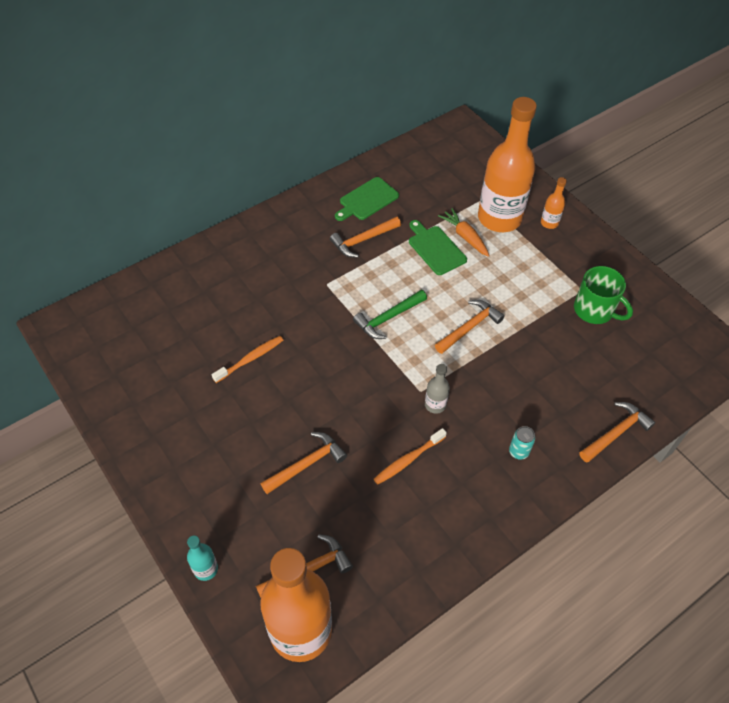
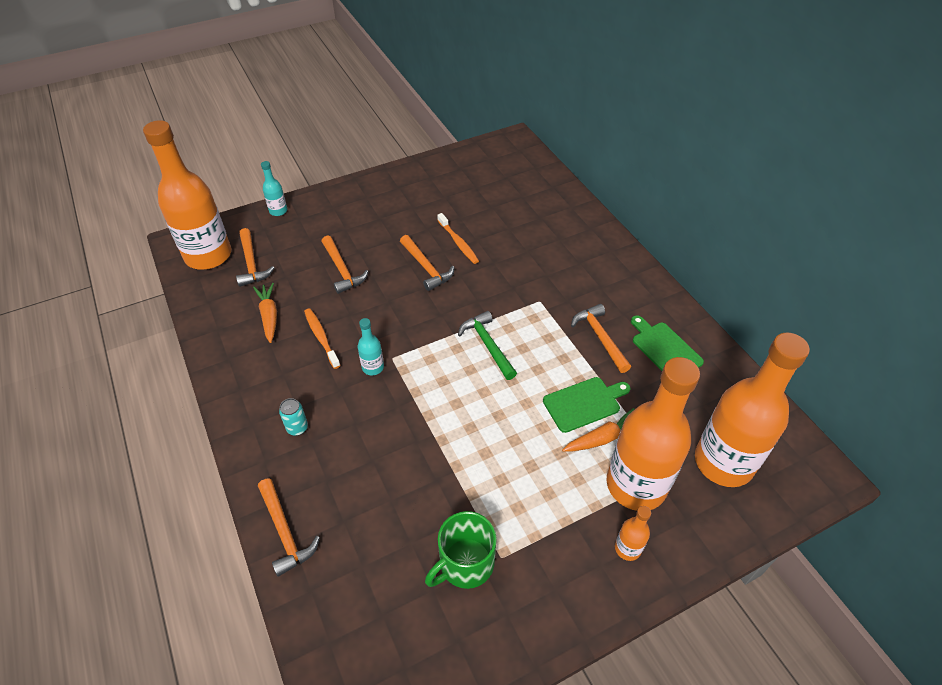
camera: 100 degrees right, 5 degrees down
grey bottle [425,364,450,414] -> turquoise bottle [358,318,384,375]
orange hammer [435,300,505,354] -> orange hammer moved to [400,235,454,291]
none -> orange carrot [253,283,277,343]
none -> orange bottle [695,333,810,487]

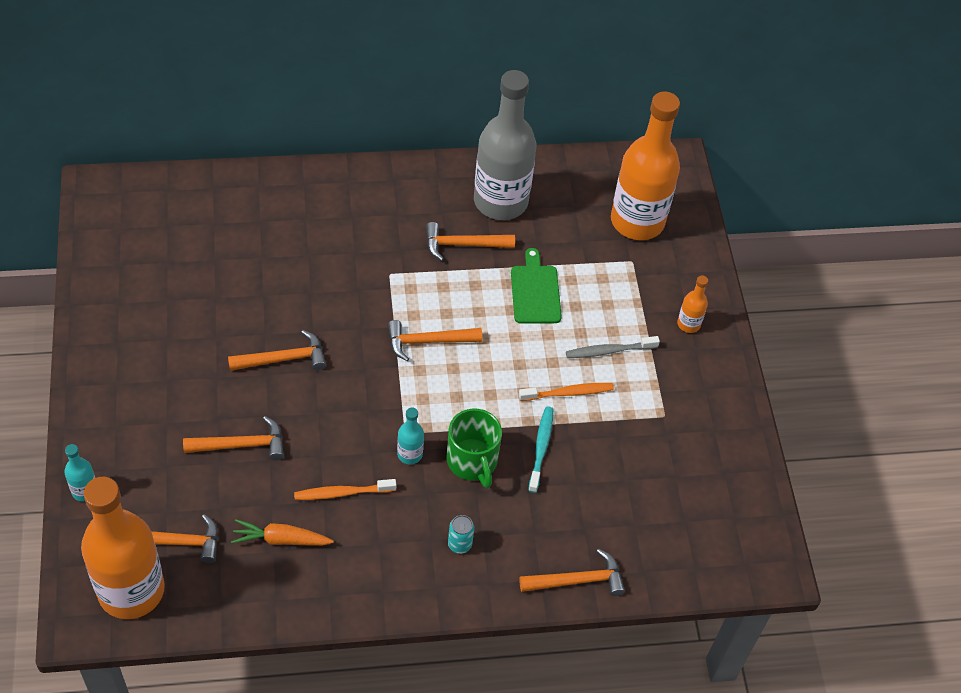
camera: 75 degrees left, 5 degrees up
green mug [425,511,497,589] -> green mug moved to [447,408,502,488]
orange toothbrush [437,213,479,264] -> orange toothbrush moved to [519,383,614,401]
green hammer [458,311,517,380] -> orange hammer [388,320,482,361]
orange carrot [562,408,634,452] -> none
orange bottle [606,357,700,511] -> none
green cutting board [631,315,704,371] -> grey bottle [474,70,536,220]
none -> turquoise toothbrush [528,406,553,493]
none -> grey toothbrush [566,336,660,358]

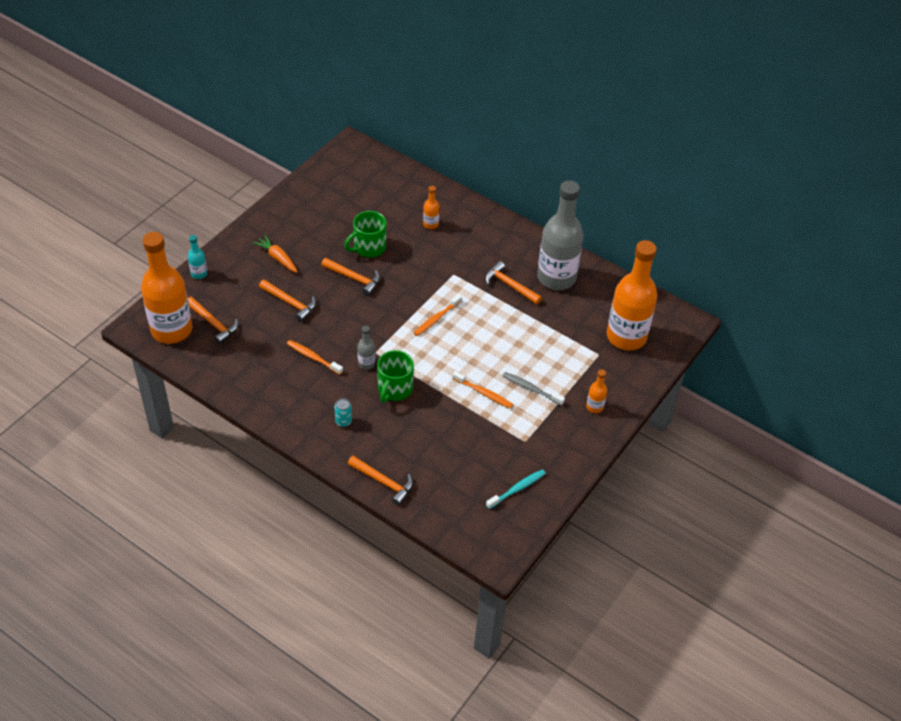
camera: 45 degrees right, 5 degrees down
orange carrot [231,519,334,546] -> orange carrot moved to [253,235,297,273]
orange hammer [388,320,482,361] -> orange toothbrush [414,294,462,336]
turquoise bottle [397,407,424,464] -> grey bottle [357,326,375,370]
green cutting board [511,248,562,324] -> none
turquoise toothbrush [528,406,553,493] -> turquoise toothbrush moved to [486,469,546,509]
none -> green mug [344,211,386,258]
none -> orange bottle [423,186,440,229]

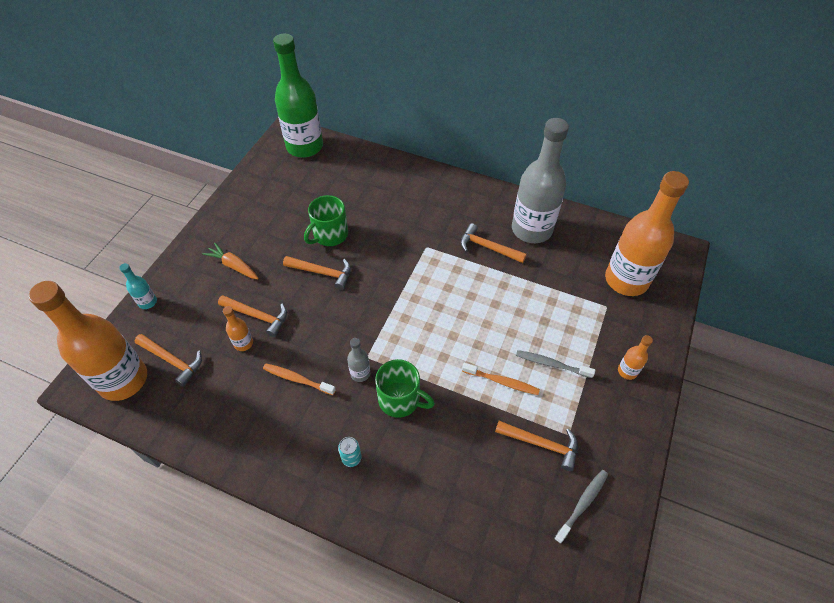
camera: 10 degrees left, 5 degrees up
orange hammer [348,456,413,506] -> orange hammer moved to [495,421,578,471]
green mug [377,350,414,403] -> green mug turned 75 degrees counterclockwise [375,359,435,418]
orange toothbrush [414,294,462,336] -> none
orange bottle [423,186,440,229] -> orange bottle moved to [223,306,253,351]
turquoise toothbrush [486,469,546,509] -> grey toothbrush [554,470,608,544]
none -> green bottle [273,33,323,158]

